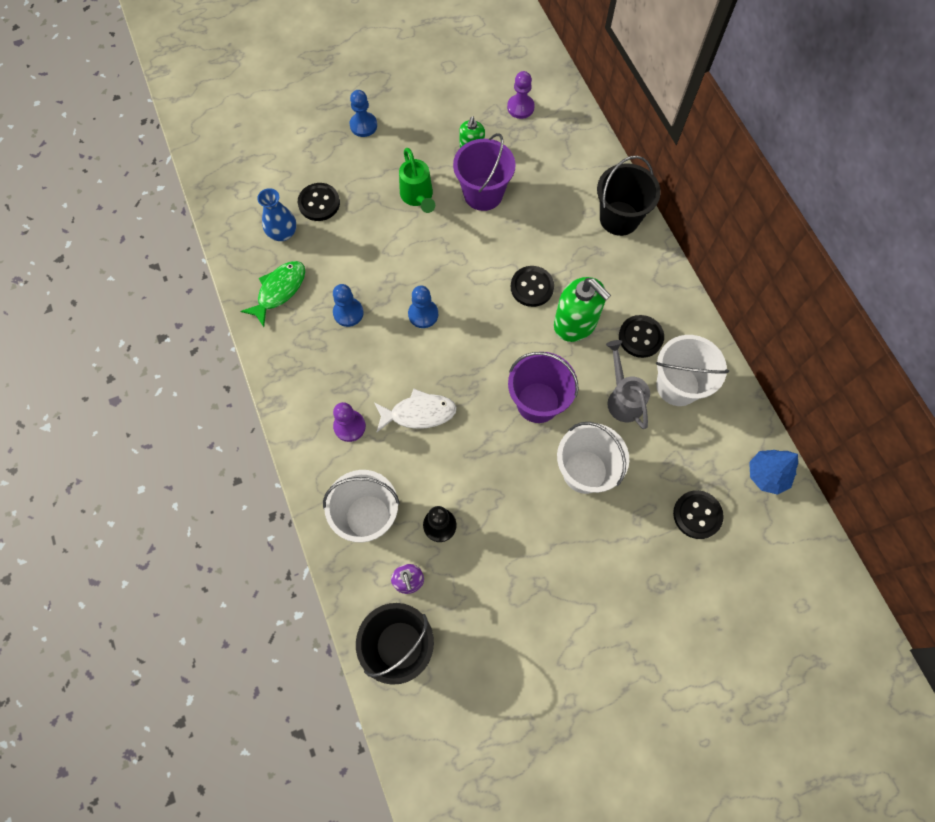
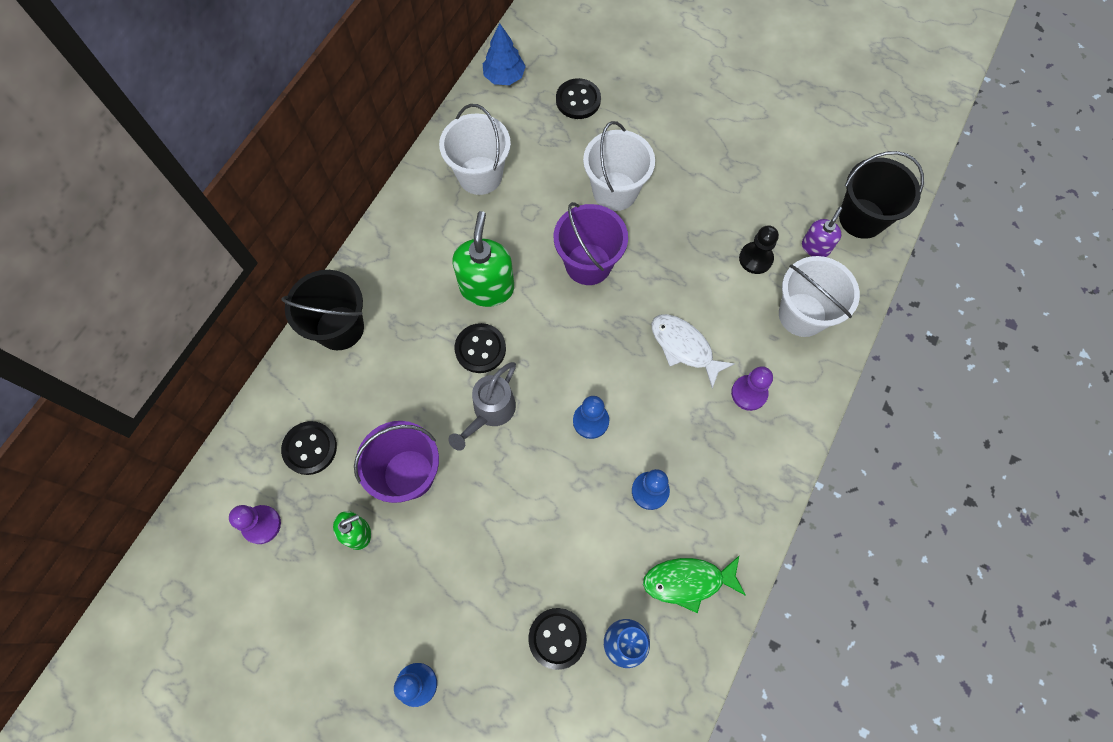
camera: 130 degrees left, 0 degrees up
green watering can [399,148,435,213] -> none
grey watering can [606,340,650,429] -> grey watering can moved to [448,362,516,451]
black button [619,315,664,358] -> black button moved to [281,421,337,475]

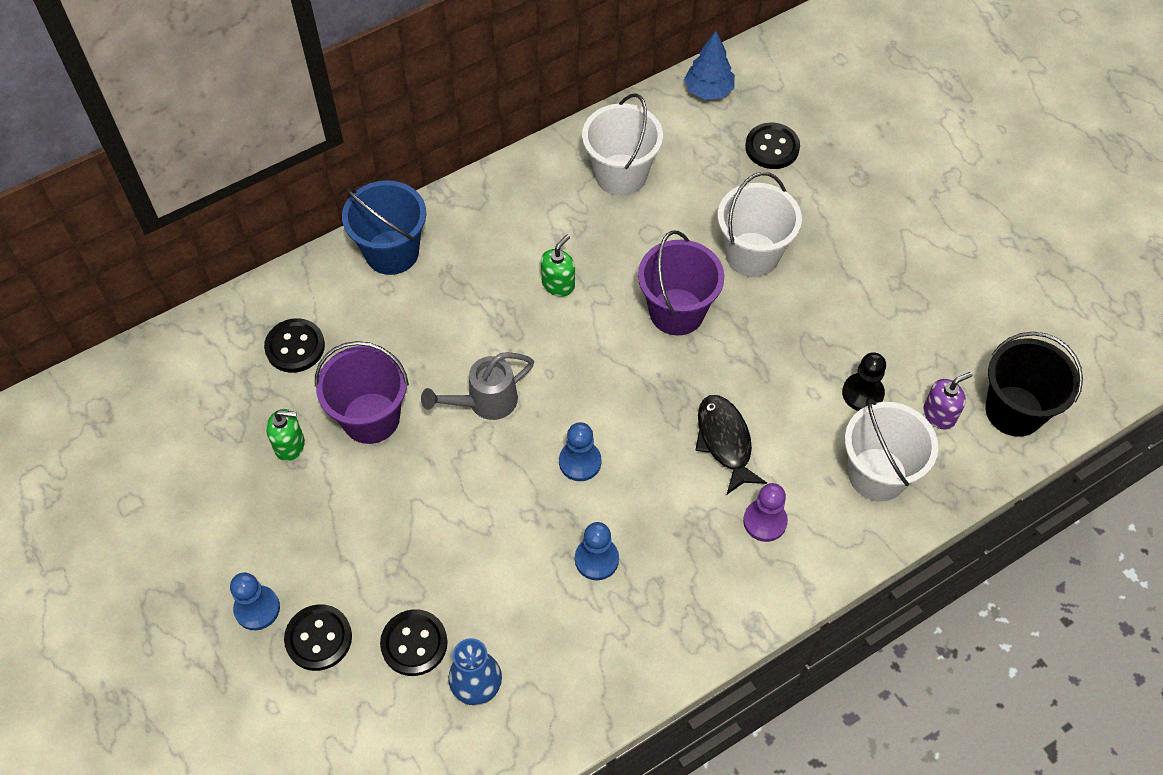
camera: 30 degrees right, 10 degrees down
purple pawn [229,505,281,544] -> none
black bucket [281,270,364,350] -> blue bucket [342,180,426,275]
green soap dispenser [453,211,514,307] -> green soap dispenser [541,235,575,297], size x0.56
black button [454,323,506,373] -> black button moved to [284,604,352,671]
green fish [643,556,746,613] -> none
white fish [652,314,735,388] -> black fish [695,395,767,494]

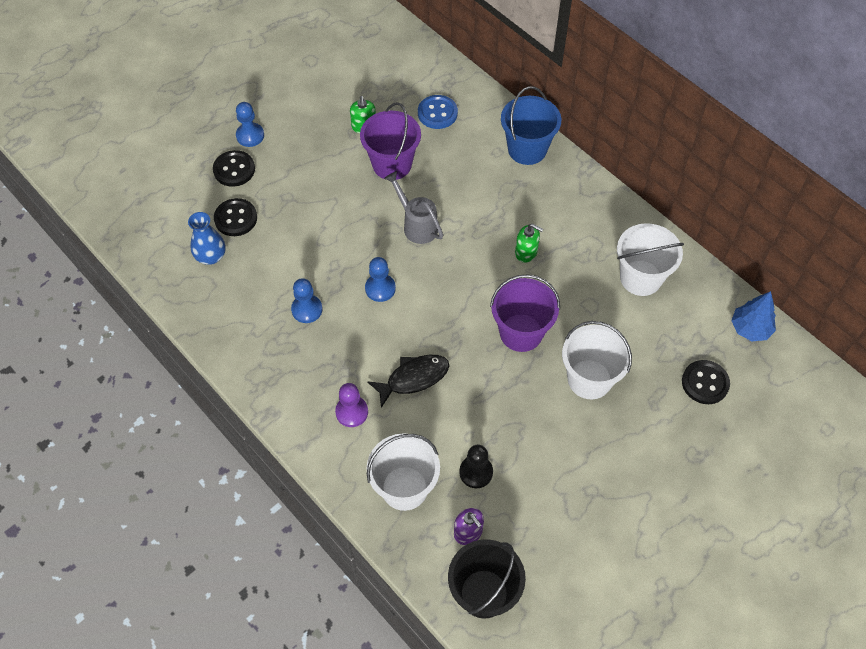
camera: 80 degrees right, 0 degrees up
black button [264,318,325,373] -> blue button [418,95,458,129]

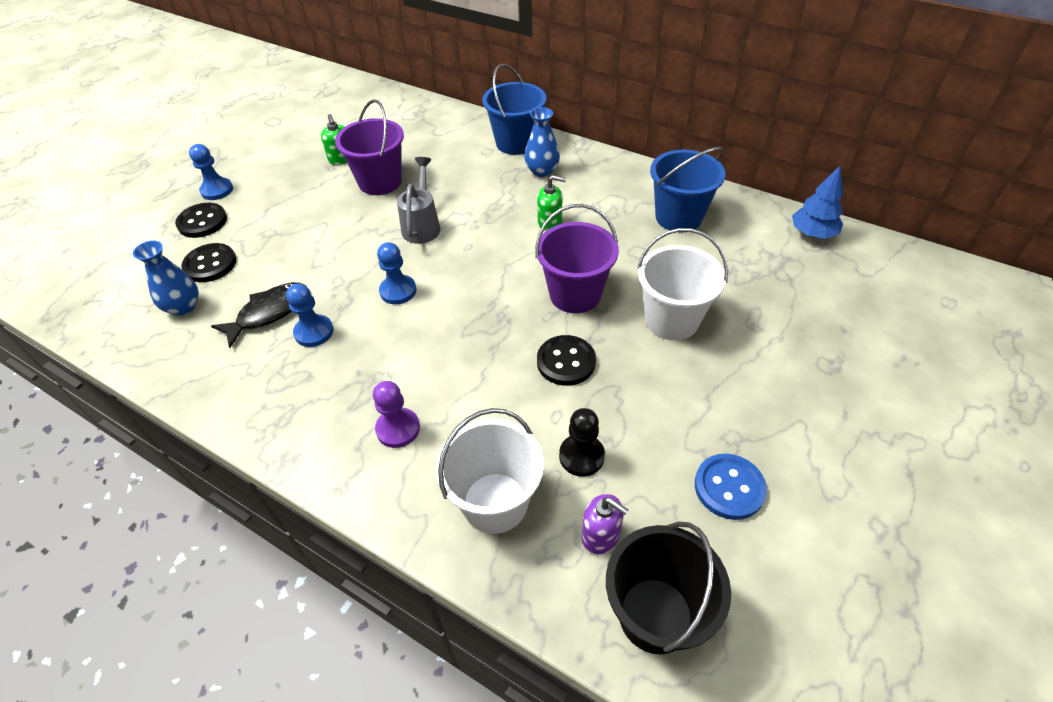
camera: 15 degrees left, 10 degrees down
black fish [367,355,449,408] -> black fish moved to [211,282,306,348]
grey watering can [384,171,443,244] -> grey watering can turned 60 degrees clockwise [397,157,440,244]
blue button [418,95,458,129] -> blue button moved to [695,454,767,520]
white bucket [617,223,684,296] -> blue bucket [650,147,726,230]
black button [682,360,730,404] -> black button moved to [537,335,596,386]
none -> blue vase [524,107,560,177]

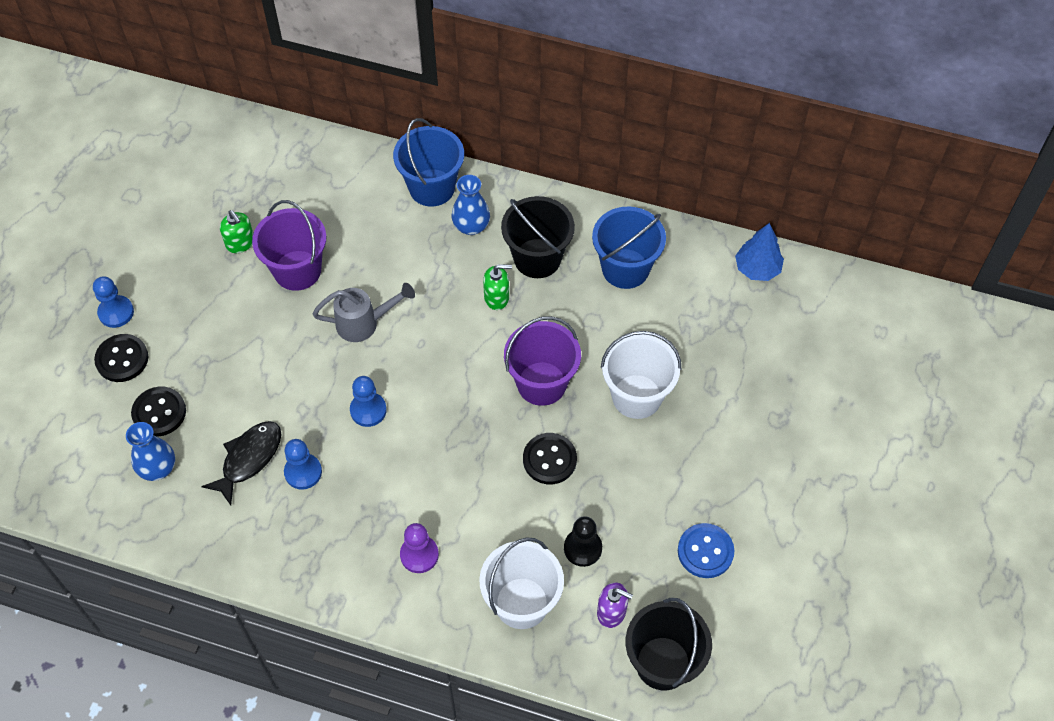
camera: 15 degrees left, 10 degrees up
grey watering can [397,157,440,244] -> grey watering can turned 90 degrees clockwise [312,283,415,342]
none -> black bucket [501,196,575,278]

